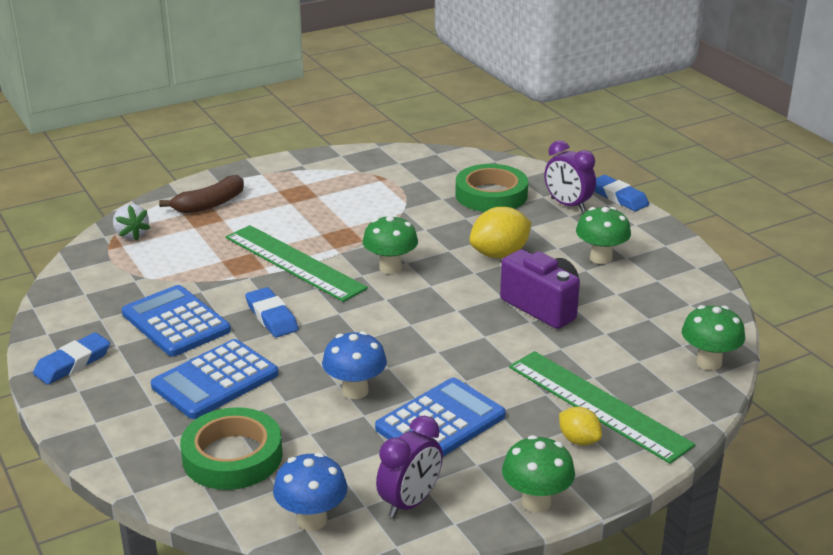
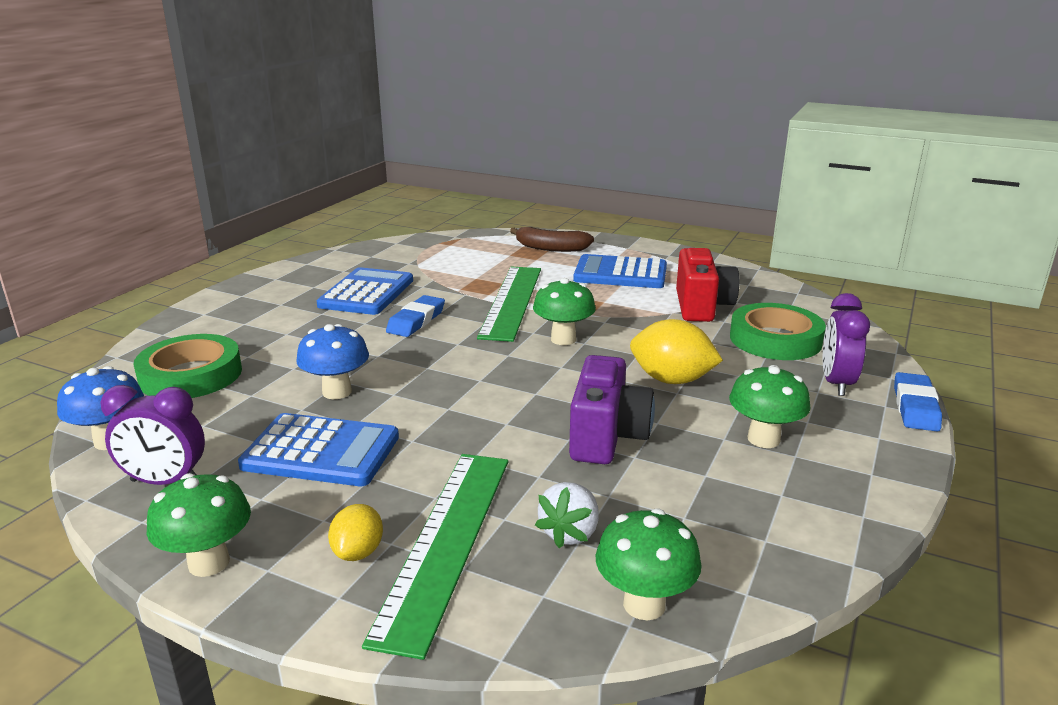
camera: 55 degrees right, 5 degrees down
blue eraser [33,333,110,384] -> none
white strawberry [113,204,150,241] -> white strawberry moved to [535,482,599,548]
blue calculator [151,339,279,419] -> blue calculator moved to [573,254,667,288]
none -> red camera [676,248,739,322]

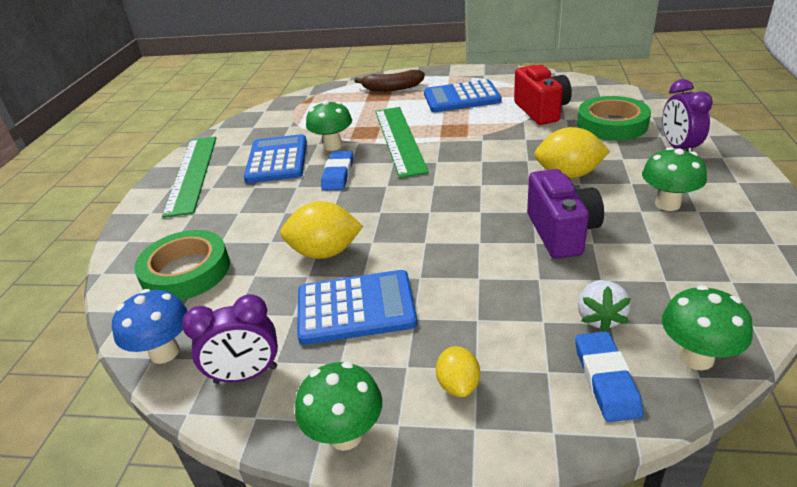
camera: 15 degrees left, 10 degrees up
blue mushroom [296,324,369,399] -> yellow lemon [280,201,363,259]
green ruler [362,454,508,660] -> green ruler moved to [162,136,216,218]
green mushroom [533,278,596,345] -> green mushroom moved to [306,100,352,151]
blue eraser [894,372,942,432] -> blue eraser moved to [575,331,643,422]

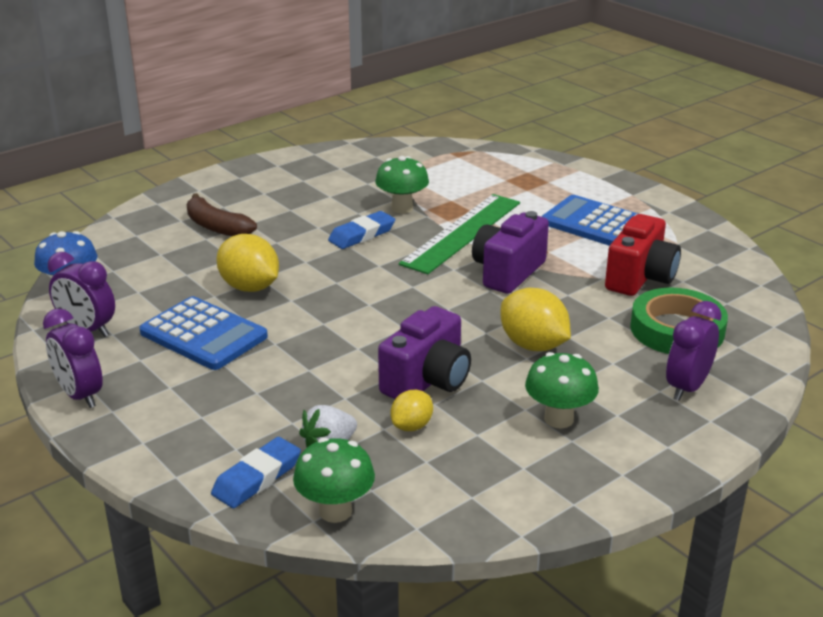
camera: 40 degrees right, 5 degrees down
green tape [134,230,230,300] -> none
green ruler [162,136,216,218] -> none
blue calculator [244,134,307,183] -> none
green mushroom [295,362,382,451] -> purple clock [43,308,103,408]
brown banana [354,70,425,92] -> brown banana moved to [187,193,257,236]
yellow lemon [436,346,480,397] -> yellow lemon moved to [391,390,433,431]
none -> purple camera [472,211,549,294]

